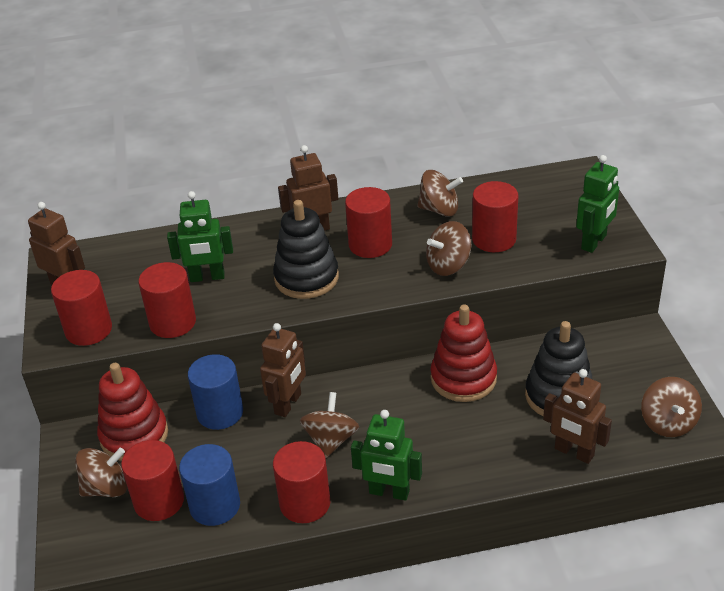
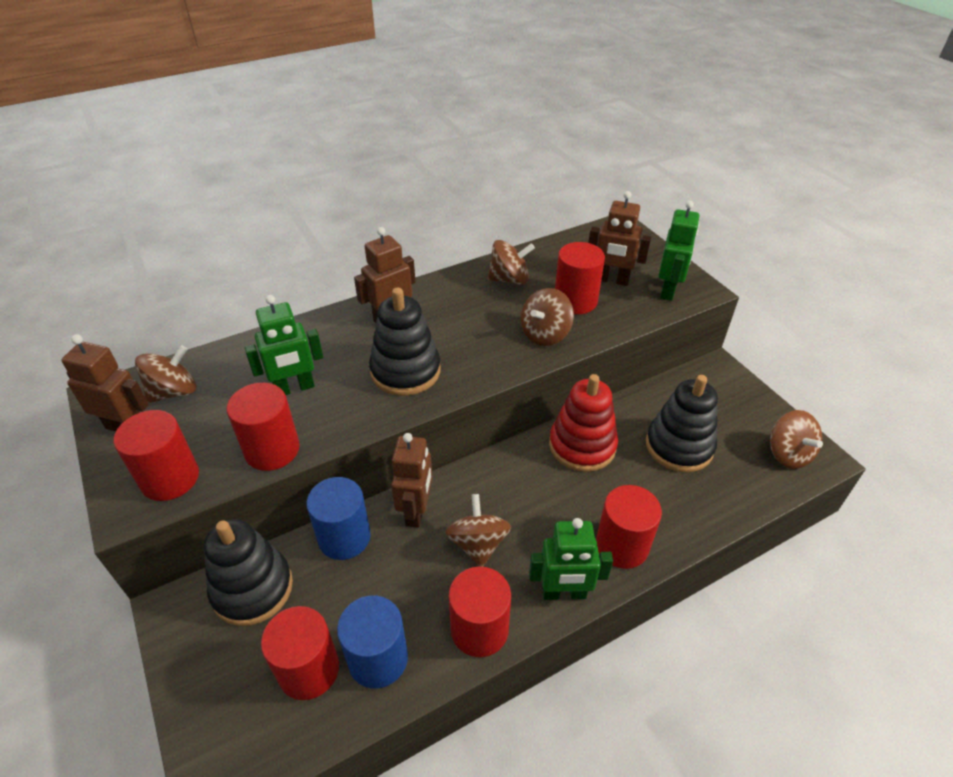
camera: 20 degrees left, 5 degrees up
brown spinning top [75,448,127,497] -> brown spinning top moved to [135,345,196,403]
red stacking toy [97,363,168,461] -> black stacking toy [204,519,293,626]
red cylinder [345,187,392,258] -> red cylinder moved to [596,485,662,569]
brown robot [543,369,612,464] -> brown robot moved to [588,191,651,286]

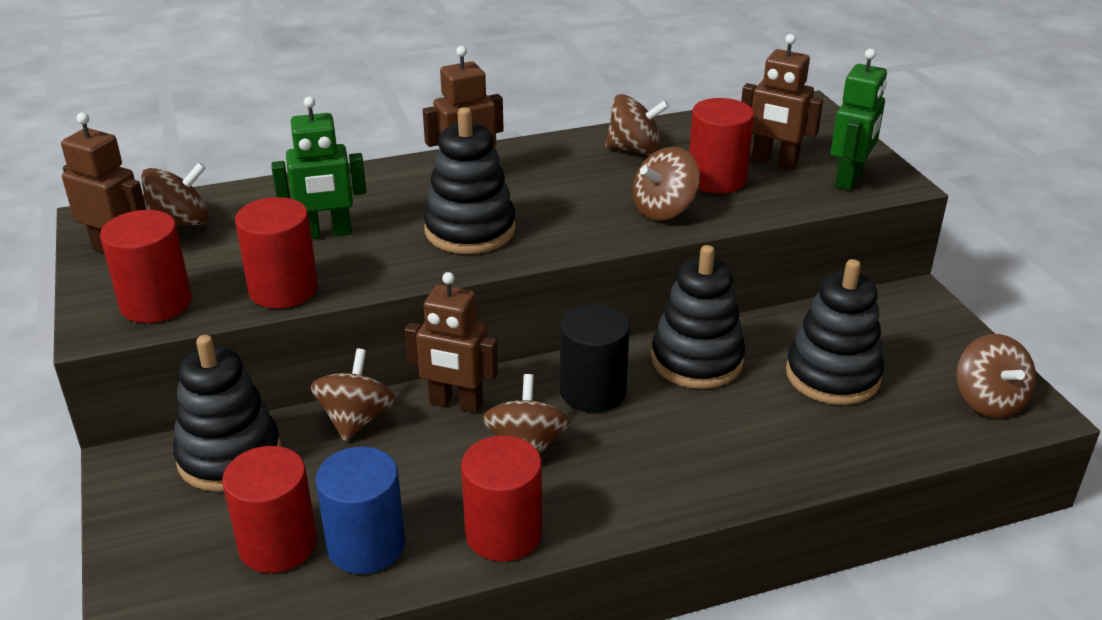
camera: 10 degrees right, 10 degrees down
blue cylinder [306,477,371,560] -> brown spinning top [311,349,396,441]
brown robot [391,433,433,528] -> brown robot turned 90 degrees clockwise [404,272,498,413]
green robot [529,518,613,600] -> none
red stacking toy [549,374,618,472] -> black stacking toy [651,245,746,389]
red cylinder [596,485,662,569] -> none
none -> black cylinder [560,305,630,413]

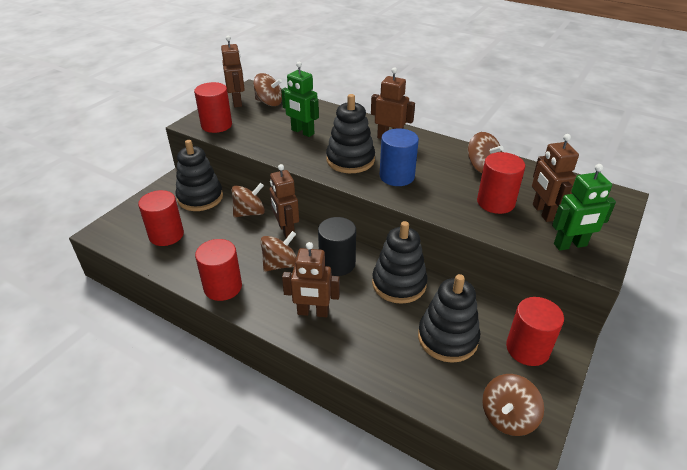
camera: 50 degrees right, 5 degrees up
red cylinder [235,197,318,309] -> red cylinder moved to [506,297,564,366]
blue cylinder [315,447,405,574] -> blue cylinder moved to [380,129,419,186]
brown spinning top [633,147,700,220] -> none
none -> brown robot [282,242,340,317]

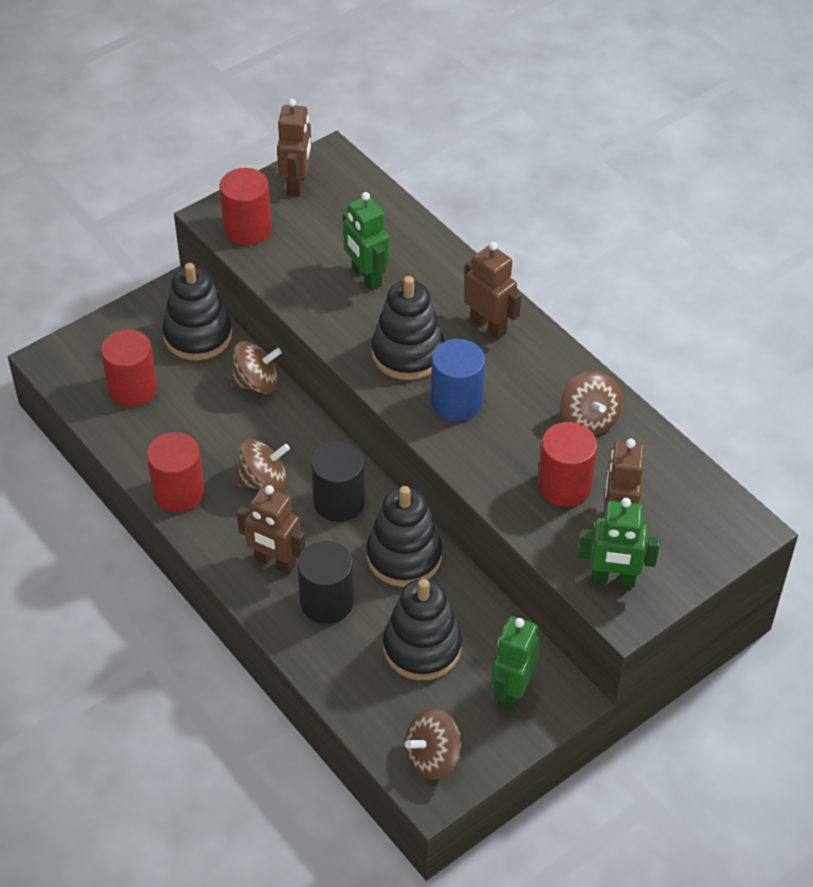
camera: 20 degrees right, 10 degrees up
brown spinning top [253,73,282,106] -> none
brown robot [269,164,299,238] -> none
red cylinder [506,297,564,366] -> green robot [491,616,540,711]
none -> black cylinder [297,541,354,624]

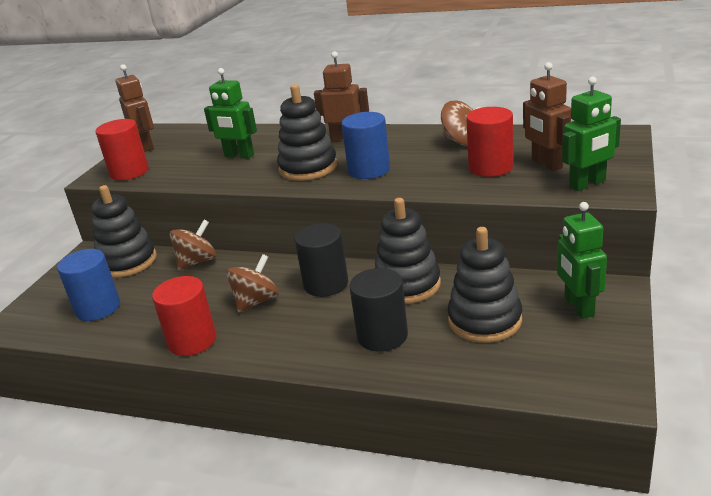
camera: 30 degrees left, 20 degrees down
red cylinder [101,330,157,407] -> blue cylinder [57,249,120,321]
brown robot [237,485,305,574] -> none
brown spinning top [405,708,461,780] -> none

